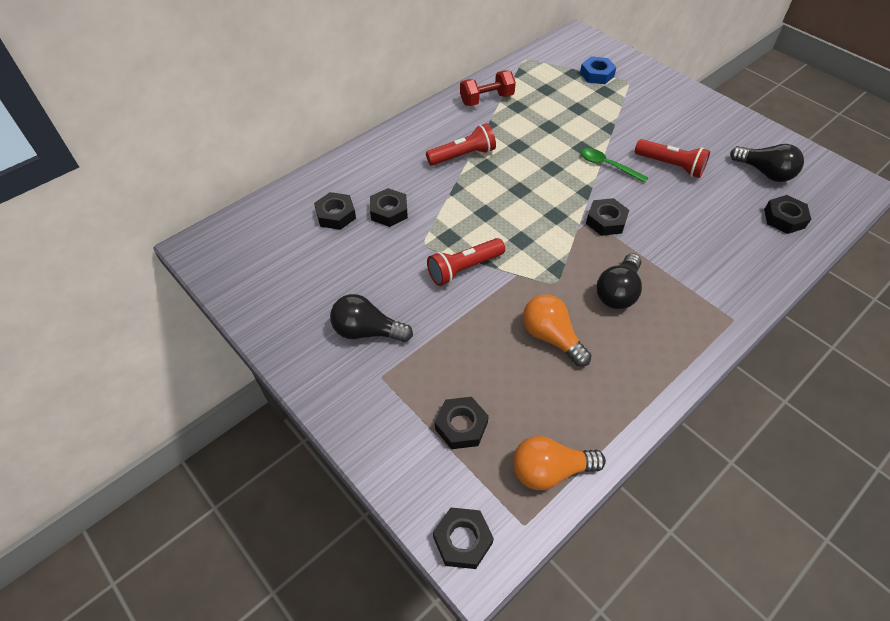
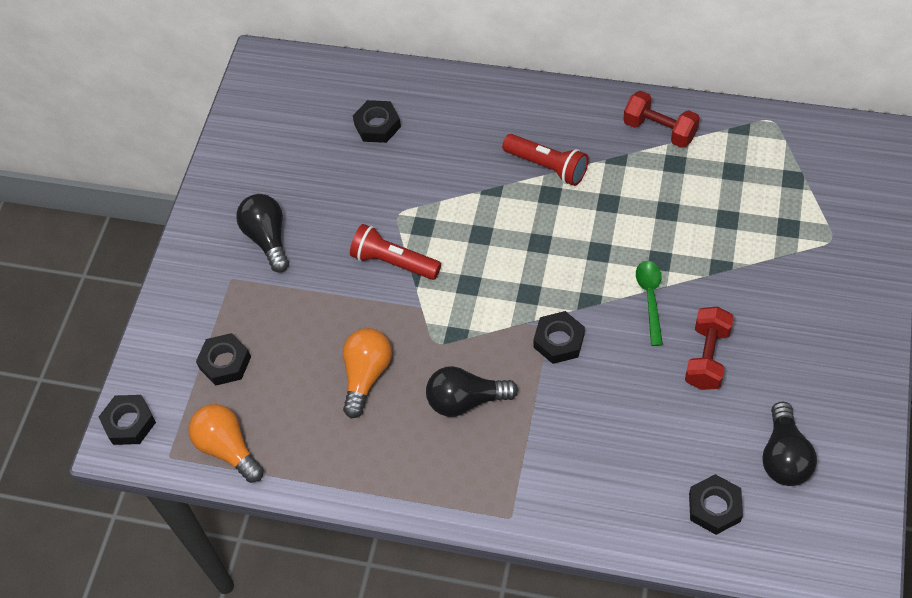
camera: 60 degrees right, 5 degrees up
black nut [370,188,408,227] -> none
blue nut [580,56,616,84] -> none
red flashlight [635,139,710,178] -> red dumbbell [685,307,734,390]

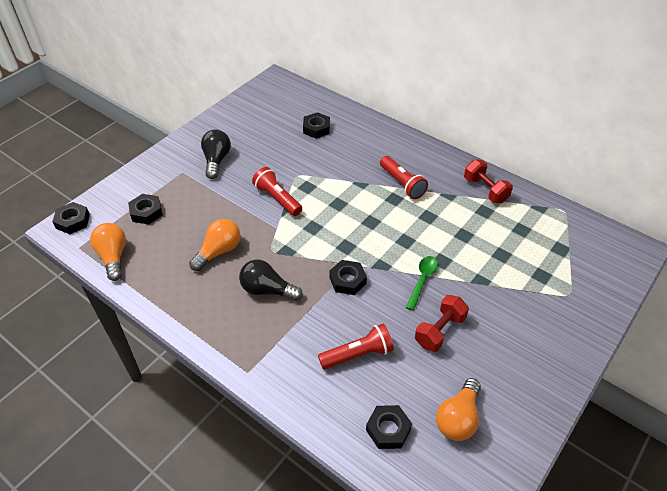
camera: 20 degrees right, 10 degrees down
black light bulb [762,402,817,486] -> orange light bulb [436,378,481,441]
none -> red flashlight [318,324,394,369]

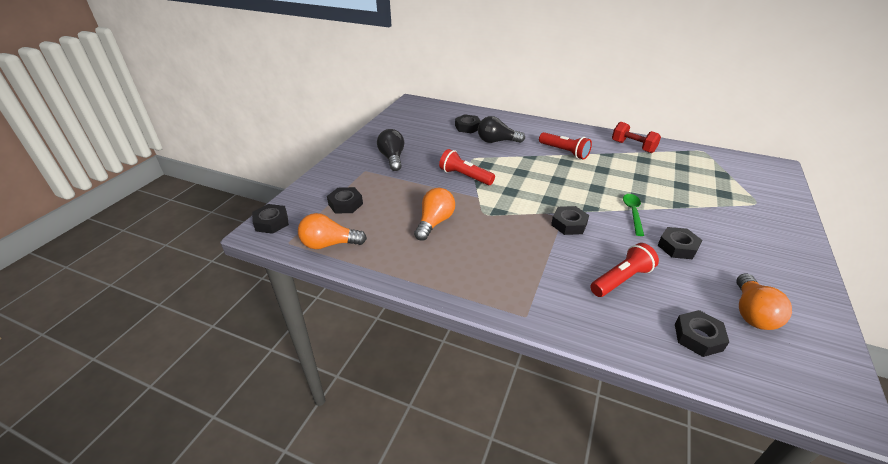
camera: 15 degrees left, 10 degrees down
orange light bulb [90,223,126,281] -> orange light bulb turned 60 degrees counterclockwise [298,213,367,249]
black light bulb [239,259,303,301] -> black light bulb moved to [478,116,525,143]
red dumbbell [415,295,469,352] -> black nut [658,227,702,260]

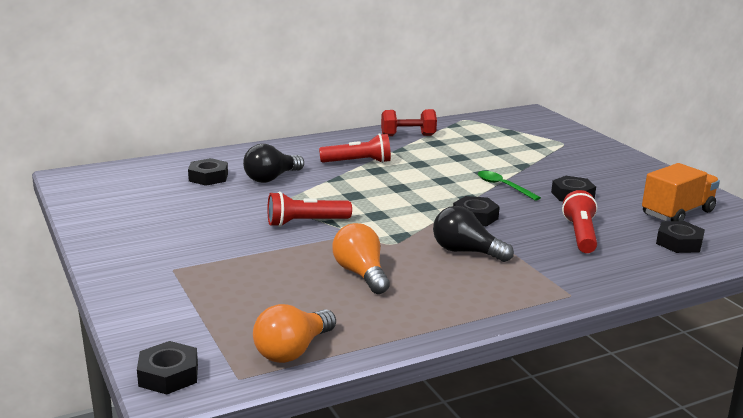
camera: 50 degrees left, 15 degrees down
black nut [327,187,363,214] -> none
black light bulb [377,129,404,171] -> black light bulb moved to [433,206,514,262]
orange light bulb [736,274,792,330] -> orange truck [642,163,720,221]

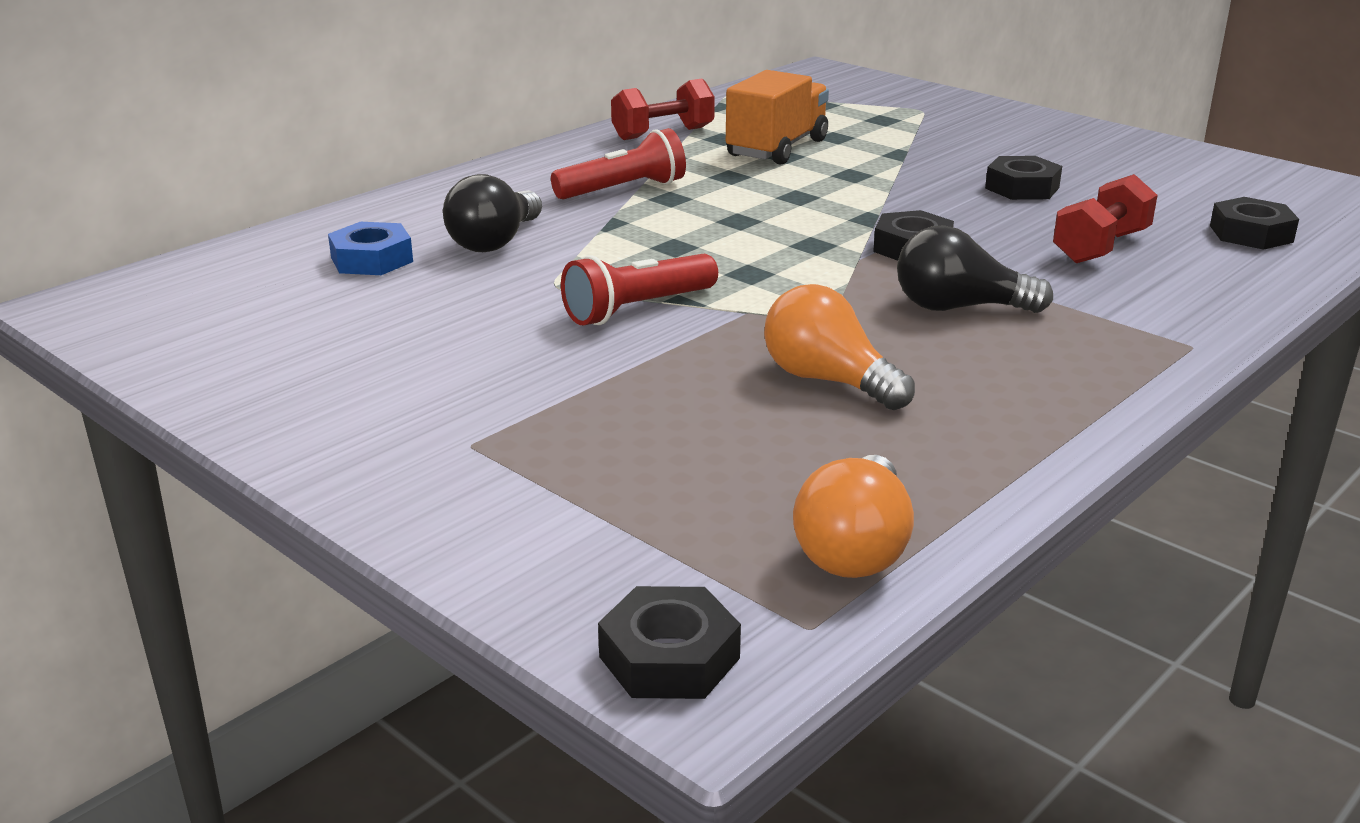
camera: 20 degrees left, 5 degrees up
black nut [188,158,228,186] -> blue nut [328,222,413,275]
green spoon [478,171,541,201] -> none
red flashlight [562,190,597,253] -> red dumbbell [1053,174,1158,263]
orange truck [642,163,720,221] -> orange truck moved to [726,70,829,165]

